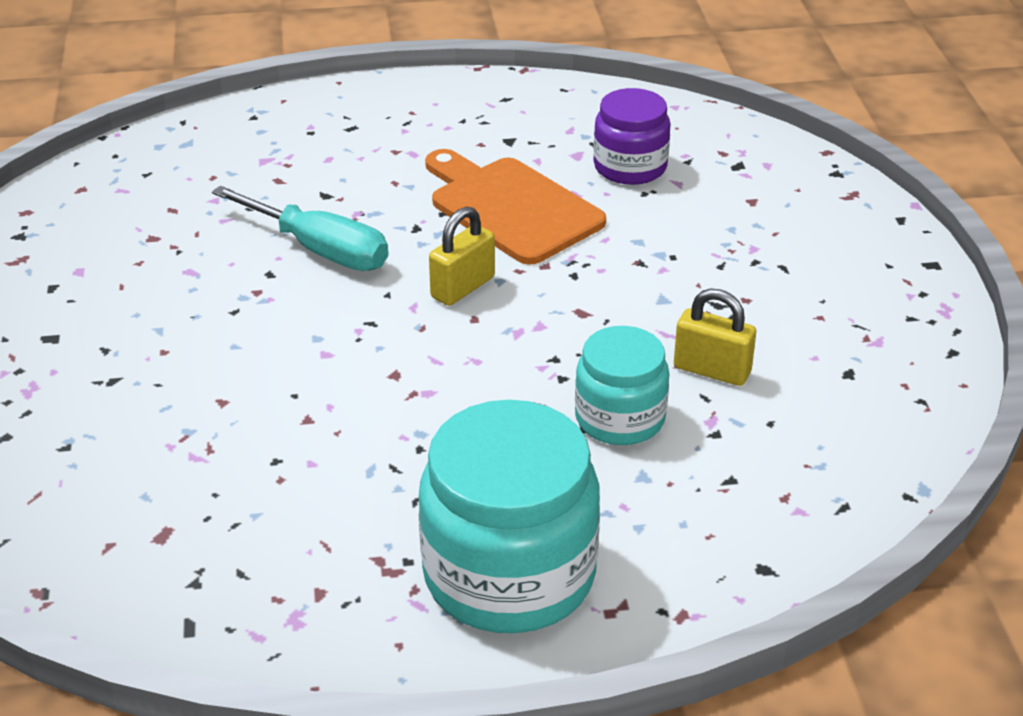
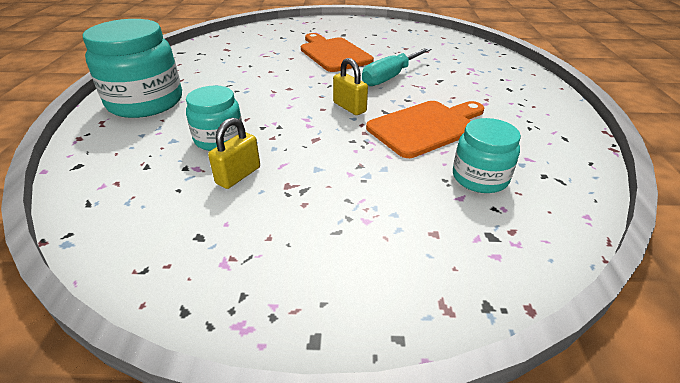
camera: 100 degrees right, 0 degrees up
purple jar [593,88,671,185] -> turquoise jar [453,118,521,193]
none -> orange cutting board [301,33,374,72]

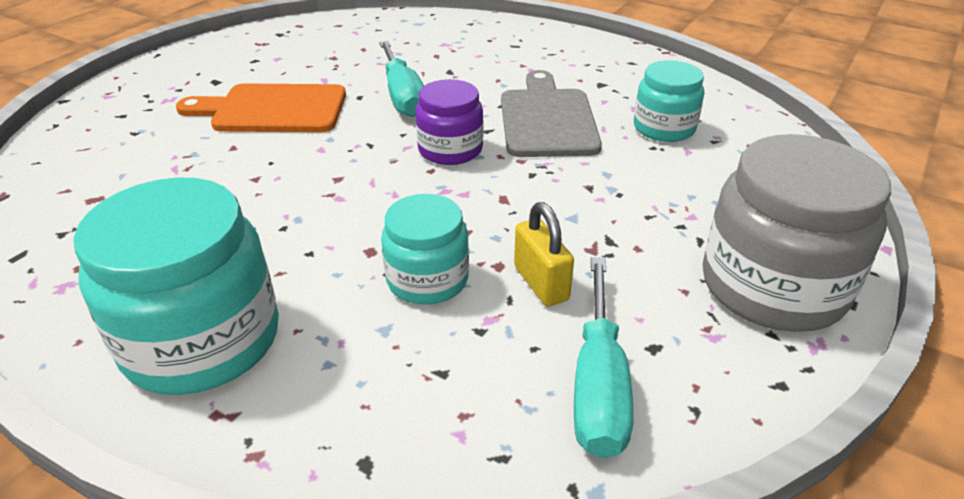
camera: 60 degrees left, 0 degrees up
yellow padlock [333,58,368,115] -> purple jar [415,79,483,165]
orange cutting board [366,101,484,158] -> grey cutting board [501,70,602,157]
none -> turquoise screwdriver [574,257,633,459]
none -> grey jar [703,134,891,332]

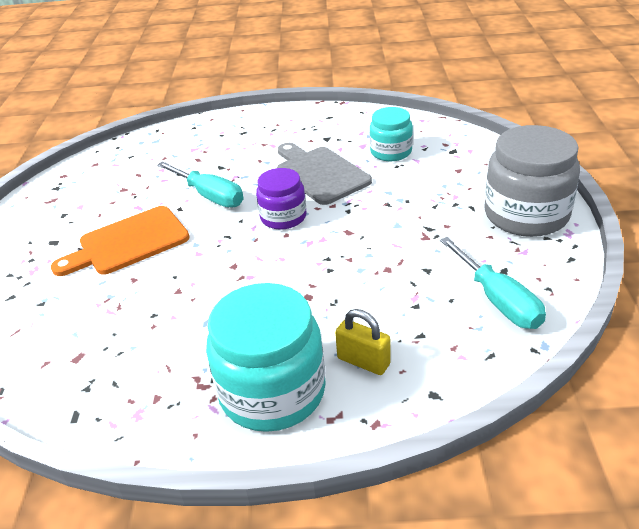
camera: 30 degrees left, 0 degrees up
turquoise jar [381,194,469,305] -> none
yellow padlock [514,202,574,306] -> yellow padlock moved to [335,309,391,375]

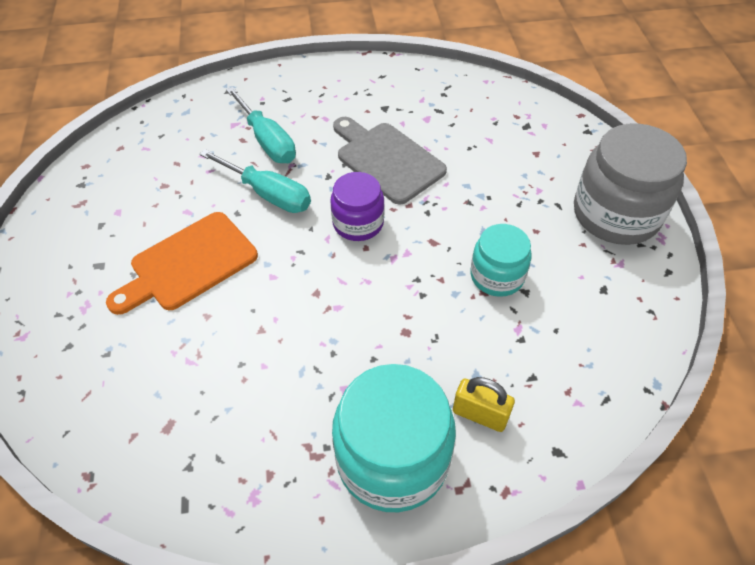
camera: 10 degrees left, 15 degrees up
turquoise jar [370,107,413,161] -> turquoise jar moved to [470,224,532,297]
turquoise screwdriver [440,237,546,329] -> turquoise screwdriver moved to [226,87,296,163]

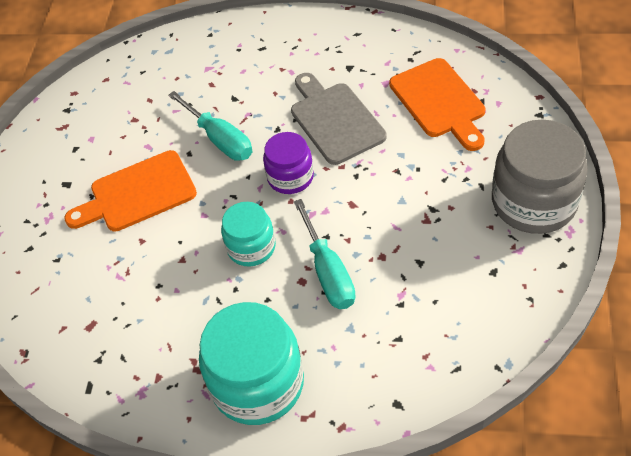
camera: 20 degrees right, 0 degrees up
turquoise screwdriver [226,87,296,163] -> turquoise screwdriver moved to [294,199,356,309]
yellow padlock [453,377,515,432] -> none
turquoise jar [470,224,532,297] -> turquoise jar moved to [221,202,276,267]
none -> orange cutting board [389,58,485,151]

